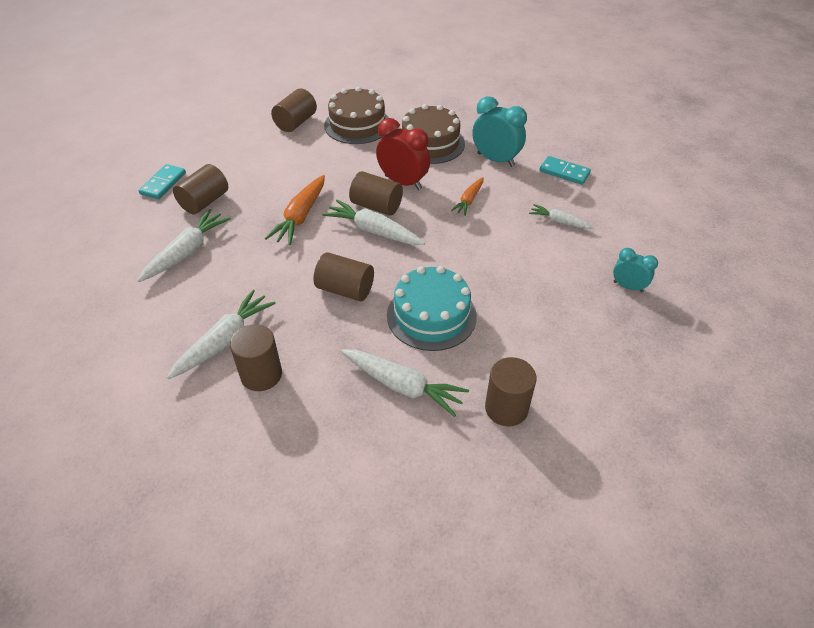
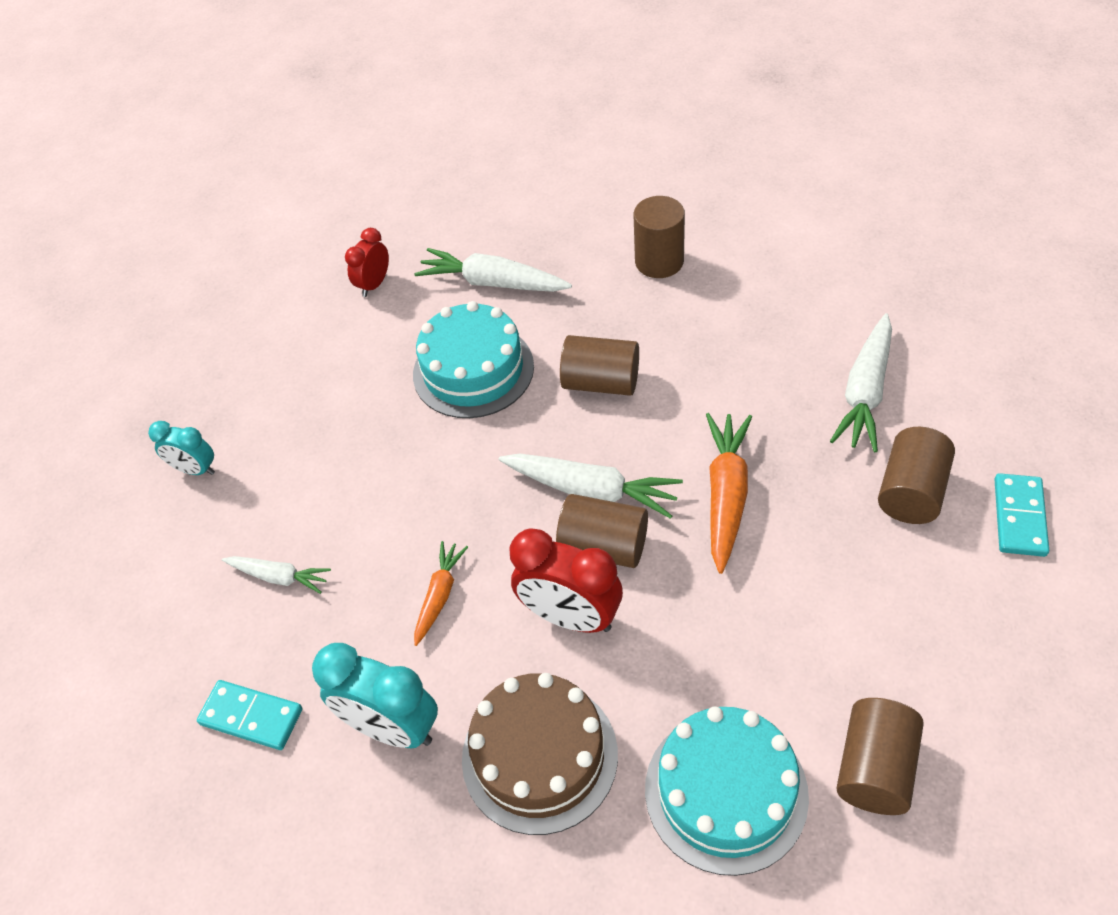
camera: 175 degrees right, 5 degrees up
white carrot [167,290,276,379] -> none
brown cake [324,86,389,144] -> turquoise cake [645,706,809,876]
brown cylinder [485,357,536,427] -> red clock [345,228,389,297]

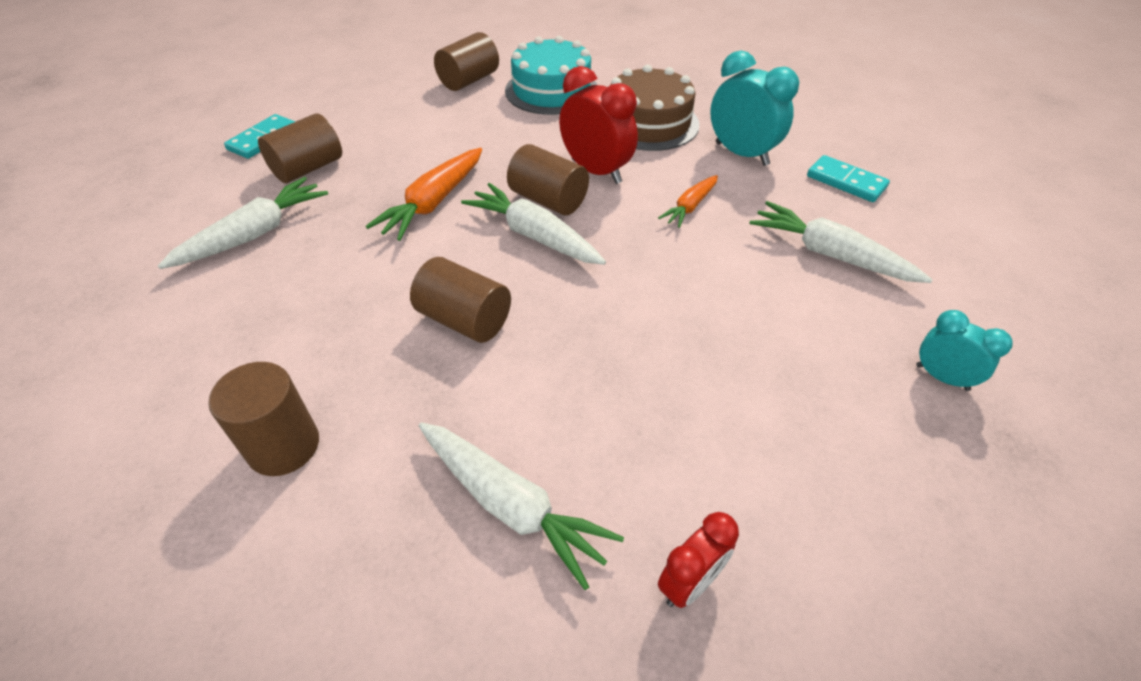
camera: 165 degrees left, 5 degrees down
white carrot [222,556,331,594] -> white carrot [750,201,933,283], size x1.67
turquoise cake [413,301,534,418] -> none

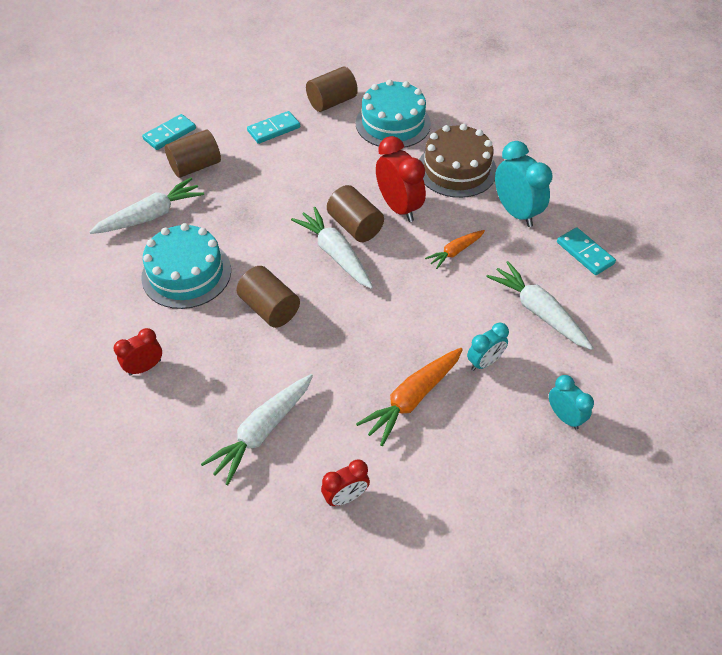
camera: 15 degrees right, 5 degrees up
brown cylinder [208,362,319,476] -> red clock [114,328,162,376]
orange carrot [366,148,482,241] -> orange carrot moved to [356,348,463,446]
white carrot [419,422,624,590] -> white carrot turned 75 degrees clockwise [201,374,313,485]
none -> turquoise cake [141,223,231,309]
none -> turquoise domino [247,111,300,144]
none -> turquoise clock [467,323,509,371]

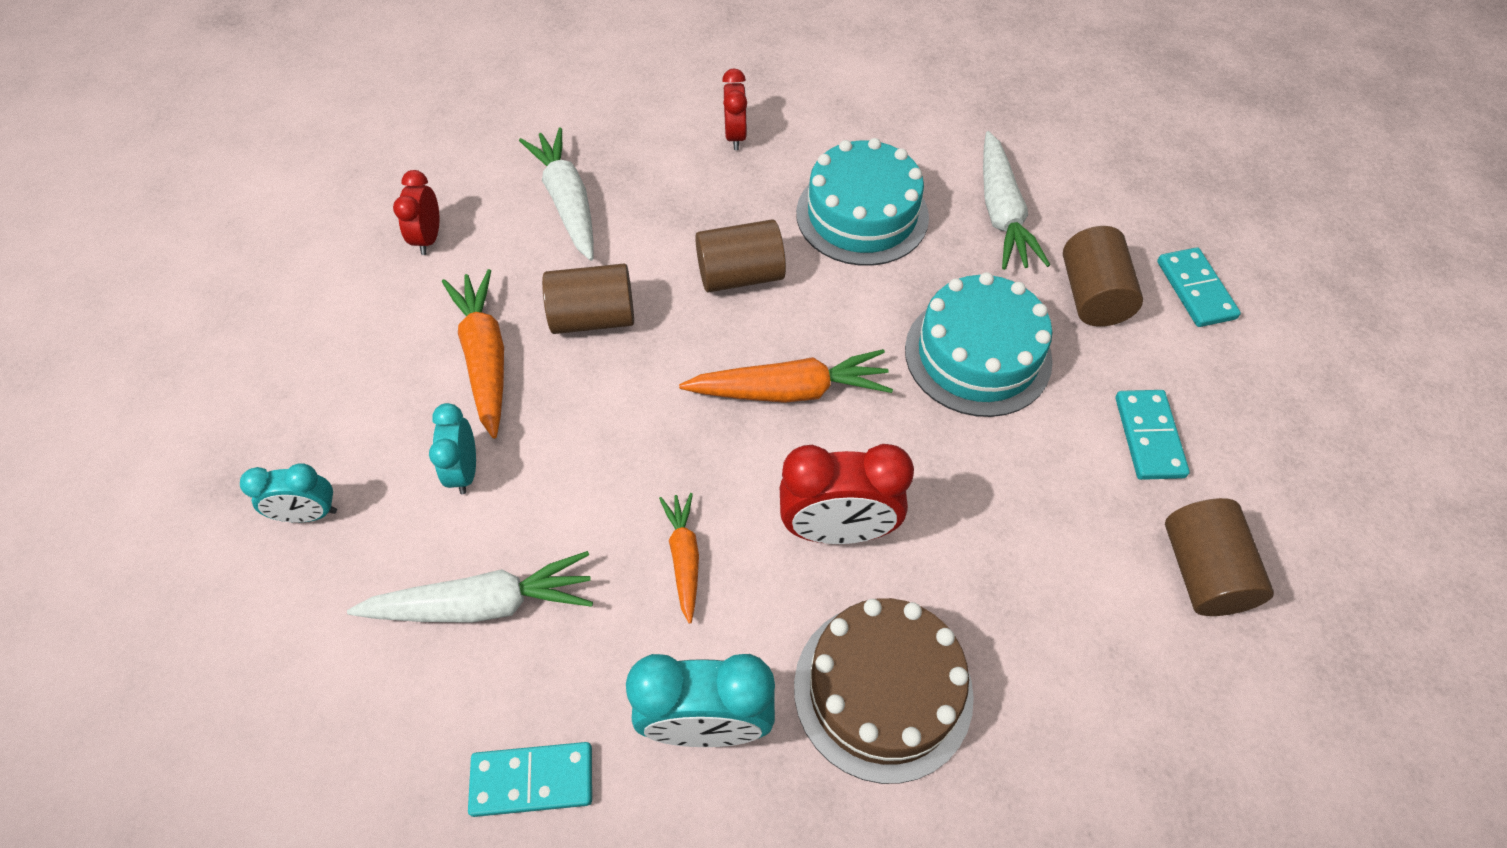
camera: 120 degrees right, 5 degrees up
white carrot [291,207,373,289] -> orange carrot [679,349,893,403]
brown cylinder [327,185,384,242] -> brown cylinder moved to [542,264,634,334]
turquoise cake [355,79,431,148] -> turquoise cake moved to [905,272,1053,417]

